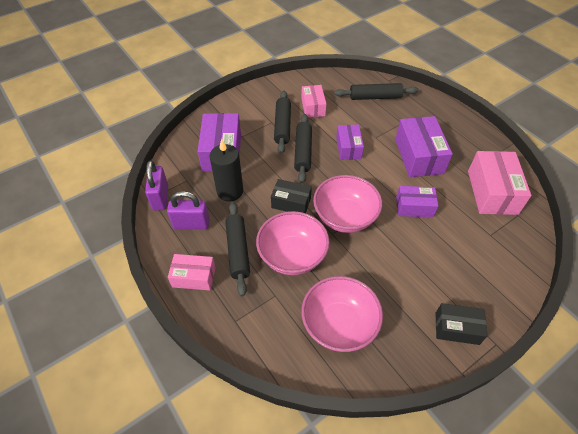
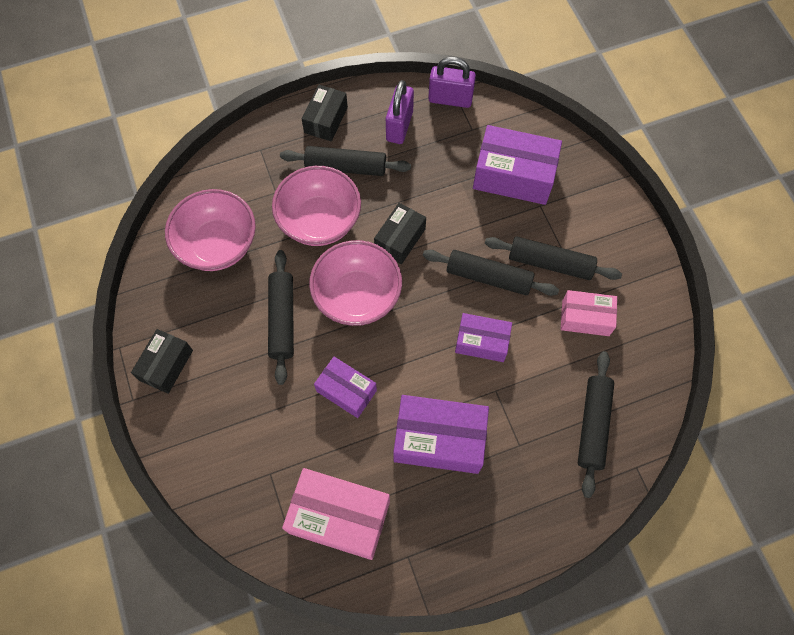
camera: 105 degrees right, 15 degrees up
pink box [168,254,216,290] -> black box [302,85,348,141]
black candle [209,139,243,201] -> none
purple box [396,186,438,218] -> purple box turned 75 degrees counterclockwise [314,357,377,418]
none -> black rolling pin [268,250,294,385]

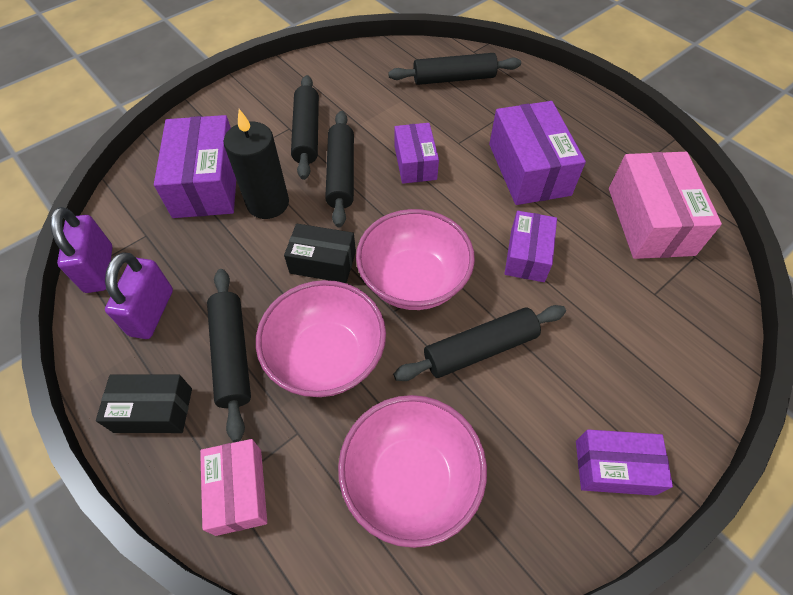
camera: 110 degrees left, 10 degrees down
black box [131,329,193,394] -> purple box [576,429,673,496]
purple padlock [386,80,414,144] -> purple padlock turned 75 degrees counterclockwise [105,252,173,339]
pink box [561,290,617,336] -> pink box moved to [200,439,267,536]
none -> black candle [224,109,289,219]

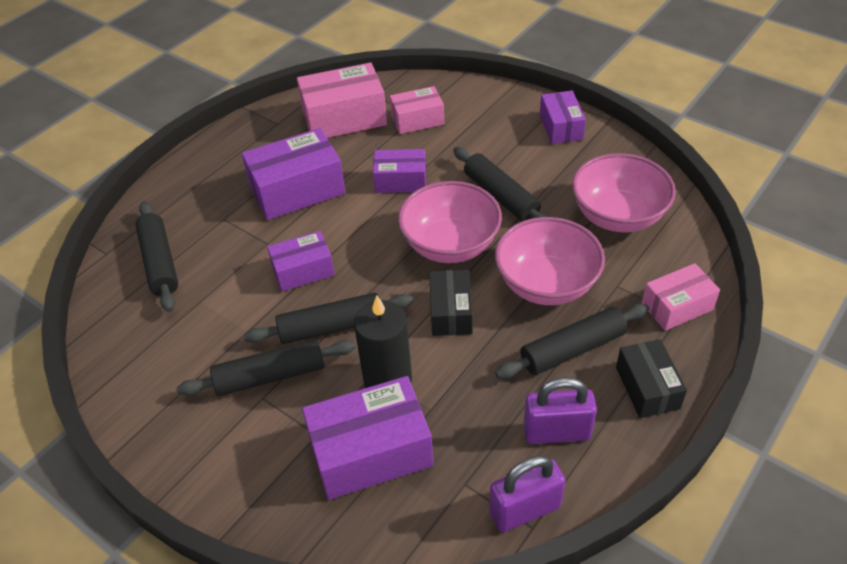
camera: 100 degrees left, 10 degrees down
none -> pink box [390,86,444,134]

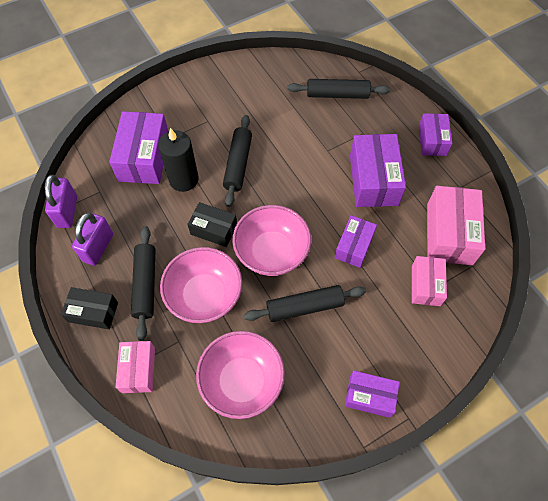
camera: 110 degrees right, 15 degrees up
black rolling pin [177,339,356,396] -> none
purple box [267,231,335,292] -> purple box moved to [419,113,452,156]

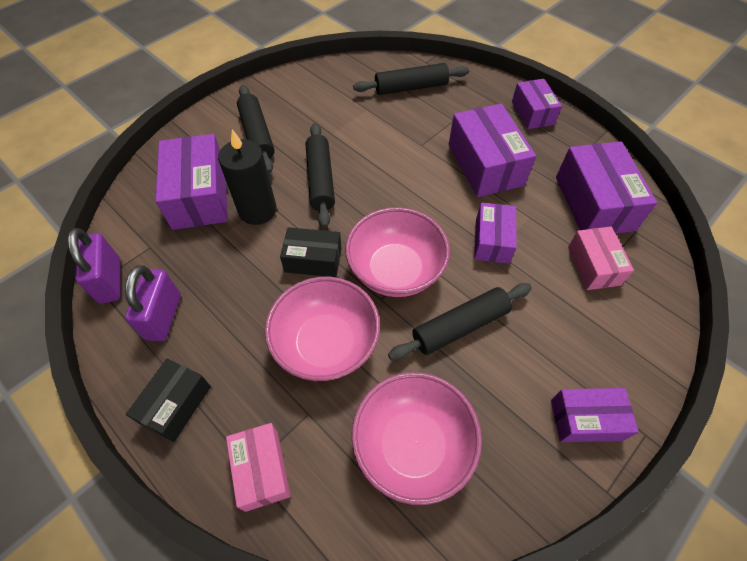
camera: 15 degrees left, 5 degrees down
black box [61,287,118,329] -> black box turned 60 degrees counterclockwise [126,359,211,442]
black rolling pin [131,226,155,341] -> black rolling pin moved to [237,85,275,173]
pink box [427,186,485,265] -> purple box [556,142,657,234]

